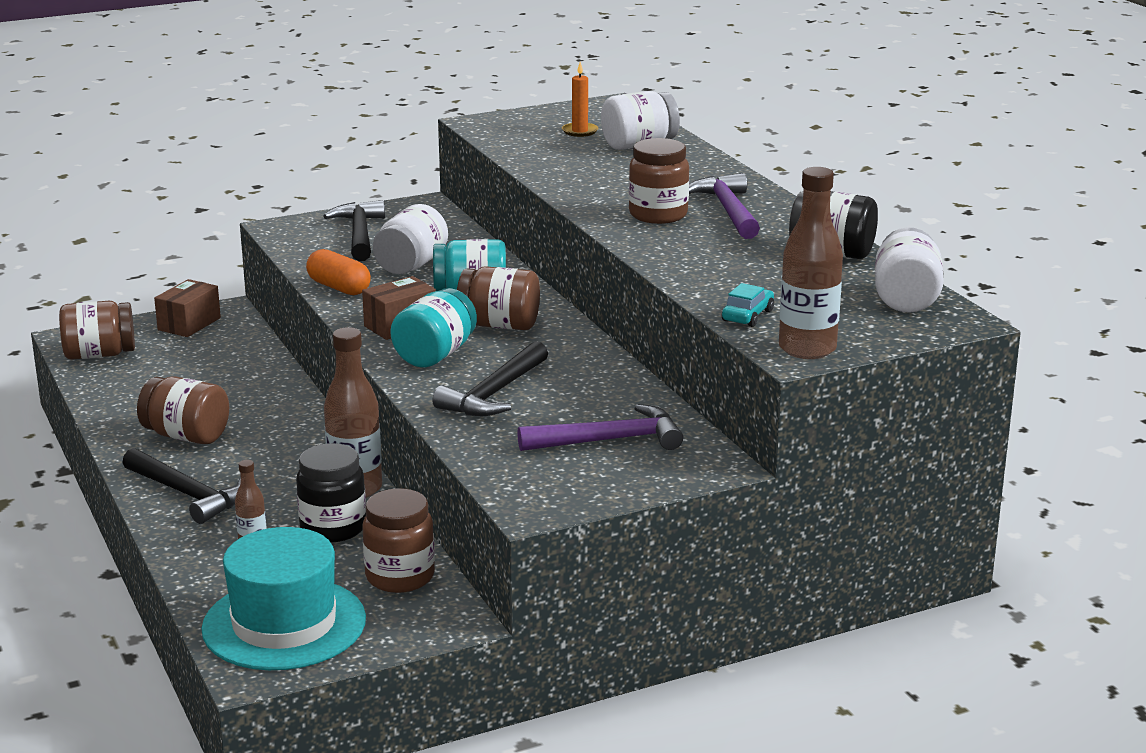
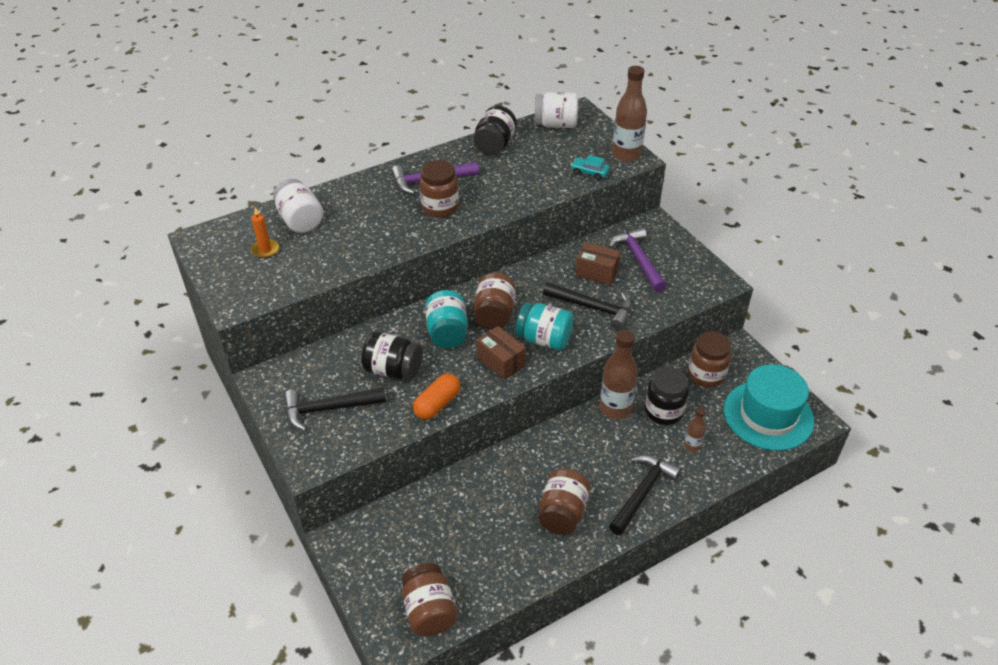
camera: 95 degrees left, 20 degrees up
brown box [154,279,221,337] -> brown box moved to [576,242,621,285]
white jar [373,204,448,274] -> black jar [361,332,422,380]

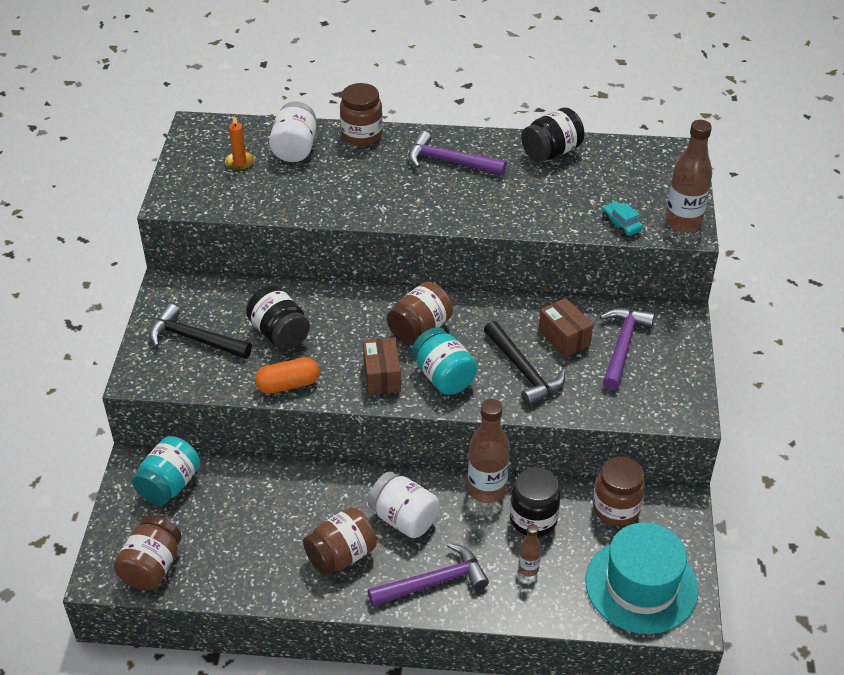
camera: 35 degrees right, 0 degrees up
brown jar [419,160,459,218] -> brown jar moved to [340,83,383,146]
turquoise jar [425,290,468,349] -> turquoise jar moved to [132,436,200,506]
white jar [535,92,578,128] -> white jar moved to [368,472,439,538]
black hammer [609,455,681,535] -> purple hammer [368,543,489,607]

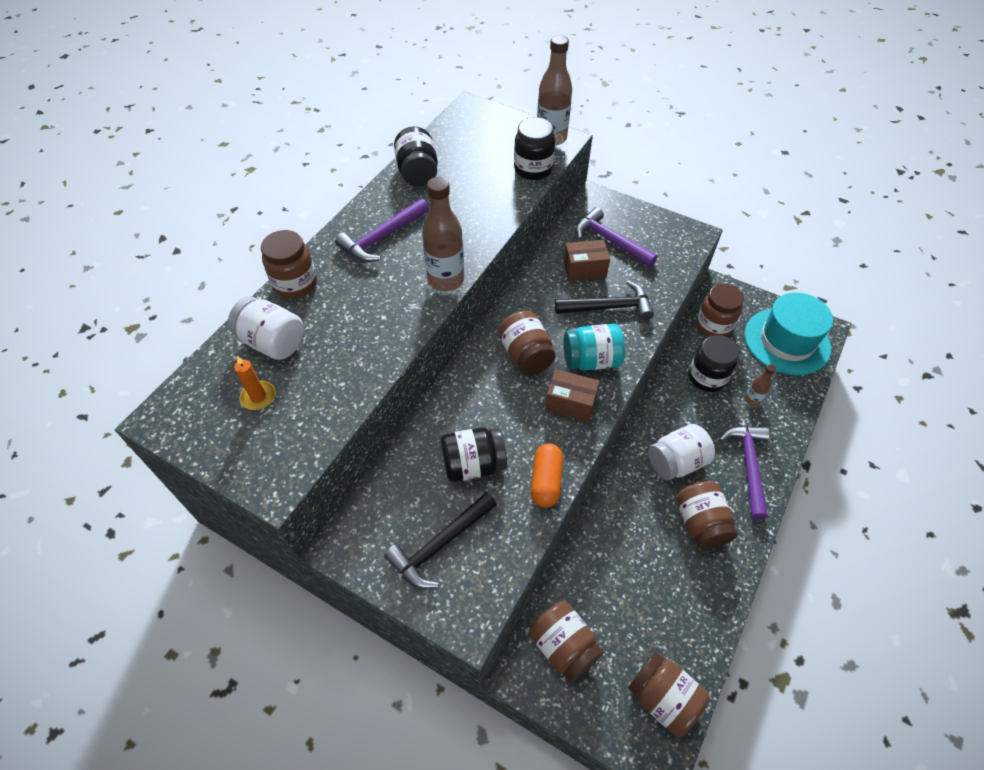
camera: 65 degrees left, 10 degrees up
turquoise jar [132,436,200,506] -> brown jar [529,601,604,682]
brown bottle [468,399,510,503] -> brown bottle moved to [422,177,464,291]
turquoise car [602,201,643,237] -> black jar [514,117,555,180]

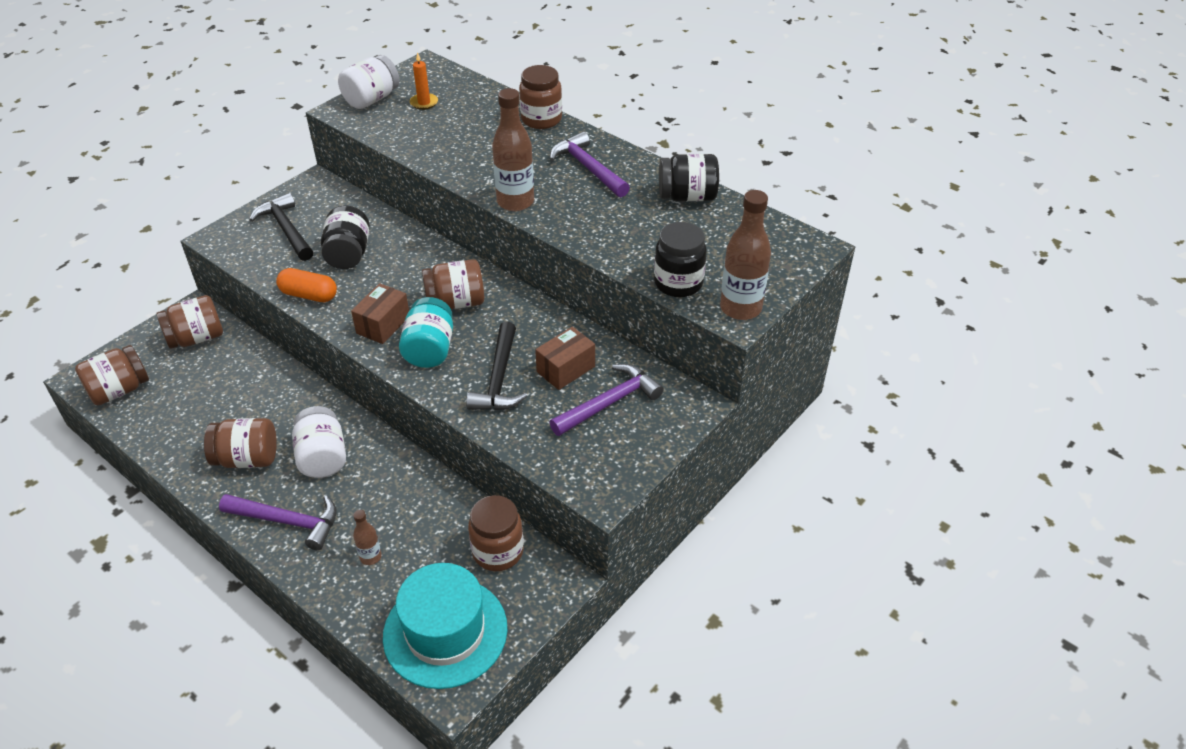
camera: 100 degrees right, 10 degrees down
white jar [228,296,304,360] -> white jar moved to [338,55,400,109]
brown box [563,240,610,281] -> brown box turned 45 degrees clockwise [535,327,595,390]
black jar [689,335,739,392] -> none

